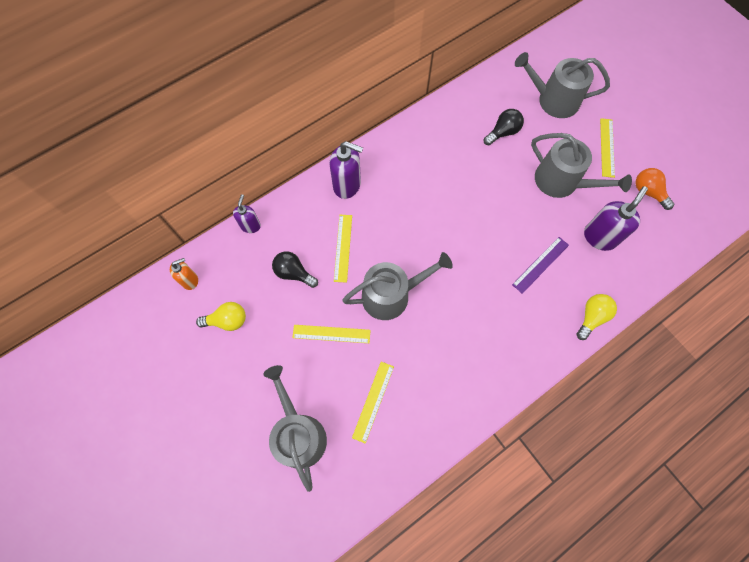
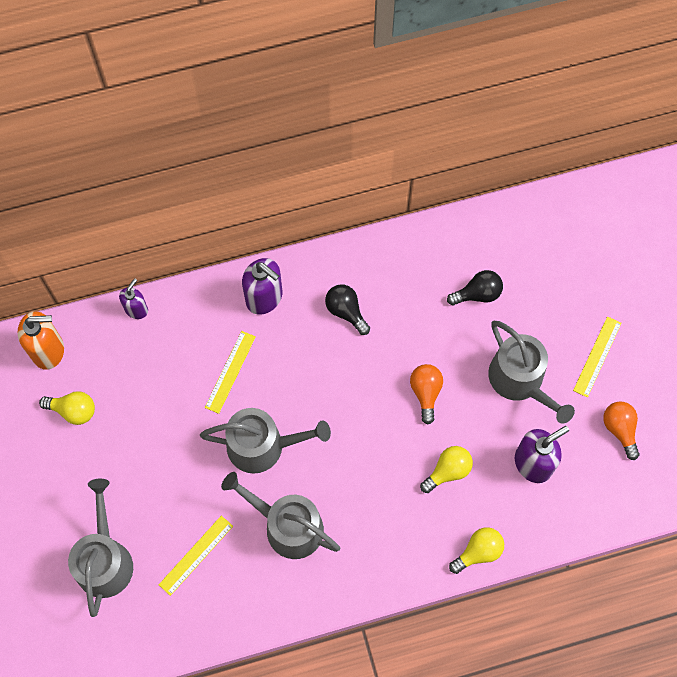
camera: 20 degrees right, 0 degrees up
orange soap dispenser [170,258,198,290] -> orange soap dispenser [18,311,64,370], size x1.65
black light bulb [272,251,318,288] -> black light bulb moved to [325,285,370,335]
yellow ruler [292,325,370,343] -> none
purple ruler [512,237,569,294] -> yellow light bulb [420,446,473,493]
grey watering can [515,52,610,118] -> grey watering can moved to [221,472,340,559]
none -> orange light bulb [410,364,443,424]

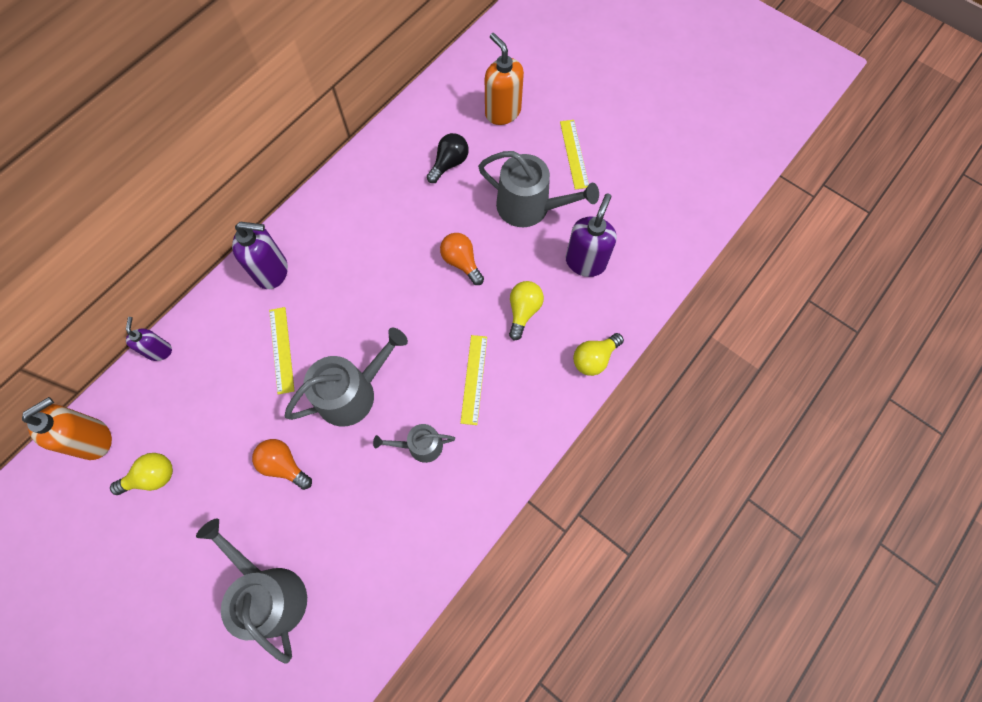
camera: 35 degrees left, 0 degrees up
yellow ruler [159,516,233,596] -> yellow ruler moved to [460,335,487,425]
grey watering can [221,472,340,559] -> grey watering can [373,424,455,463], size x0.57
black light bulb [325,285,370,335] -> none
yellow light bulb [449,527,504,574] -> yellow light bulb turned 150 degrees counterclockwise [573,333,624,376]
orange light bulb [603,401,639,460] -> orange light bulb moved to [252,439,312,490]
none -> orange soap dispenser [485,33,524,125]

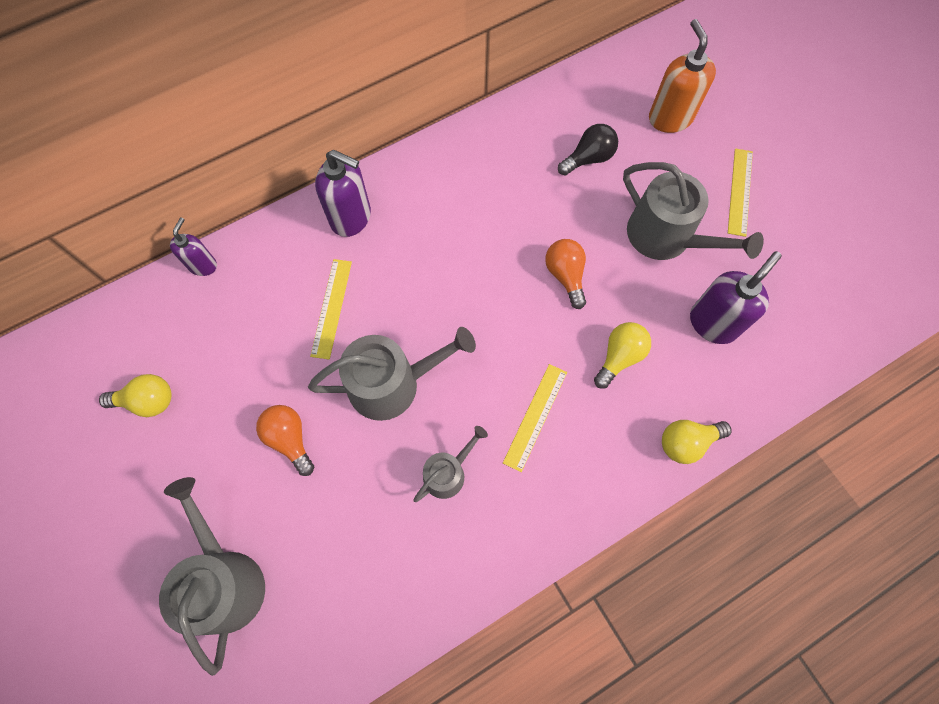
camera: 20 degrees right, 0 degrees up
orange soap dispenser [22,397,112,460] -> none
grey watering can [373,424,455,463] -> grey watering can turned 120 degrees clockwise [413,426,488,502]

